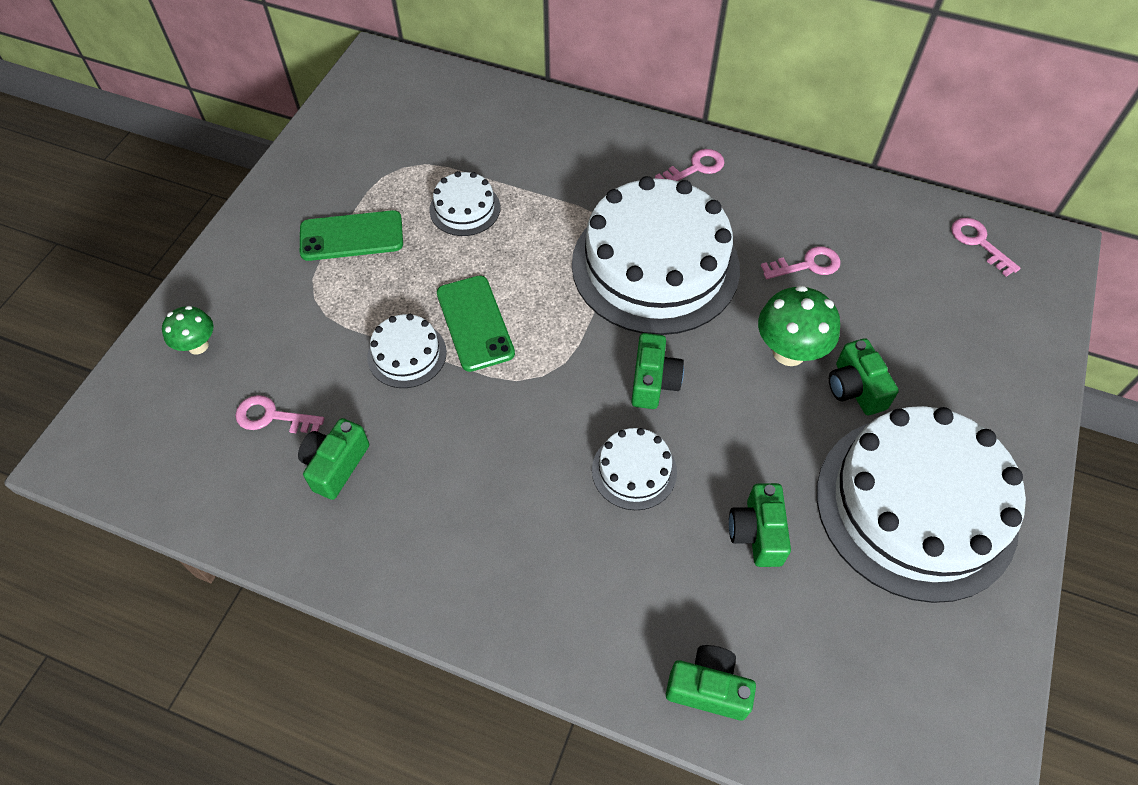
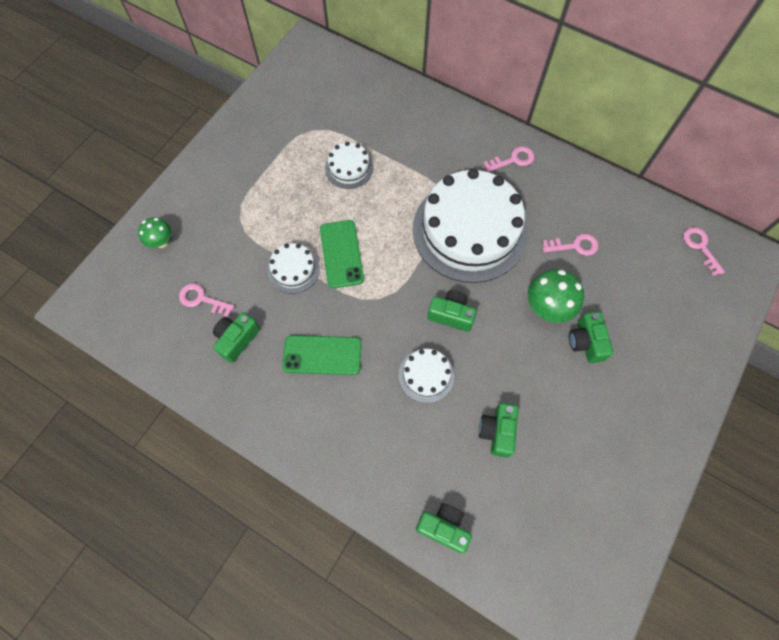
camera: 10 degrees right, 10 degrees up
green phone [300,210,403,261] -> green phone moved to [282,335,362,375]
green camera [631,333,684,409] -> green camera turned 90 degrees counterclockwise [427,290,477,332]
white cake [817,406,1026,603] -> none

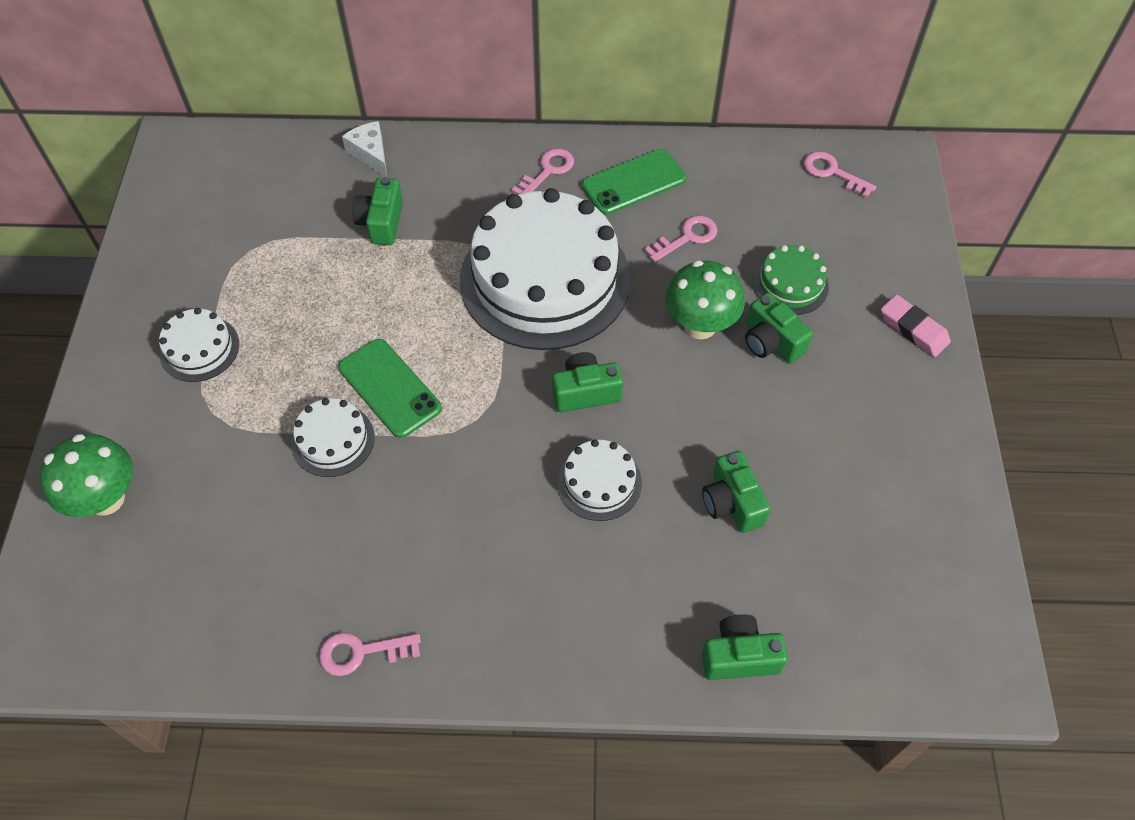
camera: 30 degrees left, 10 degrees down
green mushroom [138,217,172,248] -> green mushroom [40,434,133,517], size x1.62
pink key [179,283,234,317] -> pink key moved to [319,632,421,676]
green camera [213,312,260,363] -> green camera moved to [352,177,403,245]
green phone [282,335,362,375] -> green phone moved to [582,149,686,215]
white cake [325,142,374,189] -> white cake moved to [159,308,239,382]
none -> white cheese [342,121,387,177]
none -> green cake [753,245,829,315]
none -> pink eraser [881,295,951,357]

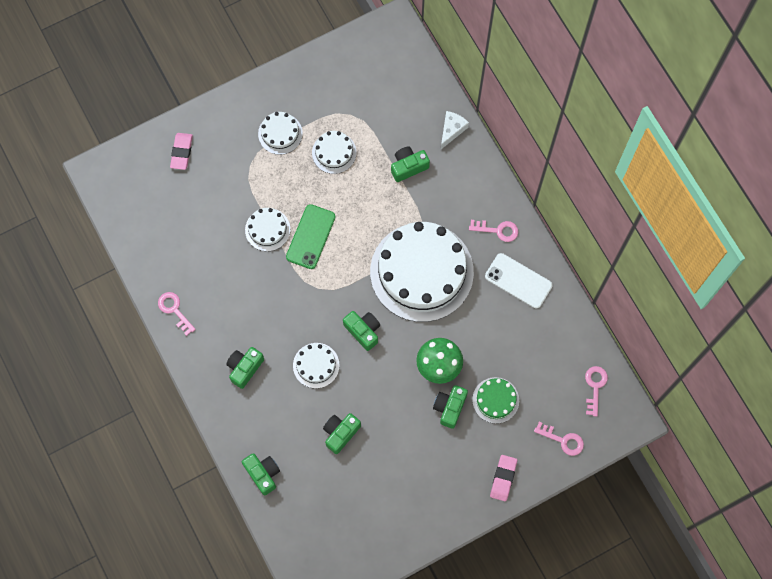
camera: 60 degrees right, 15 degrees up
green mushroom [40,434,133,517] -> pink eraser [170,133,193,170]
green phone [582,149,686,215] -> white phone [485,253,553,308]
pink key [644,216,717,262] -> pink key moved to [534,422,584,456]
none -> green camera [226,347,264,389]
none -> white cake [312,131,357,174]

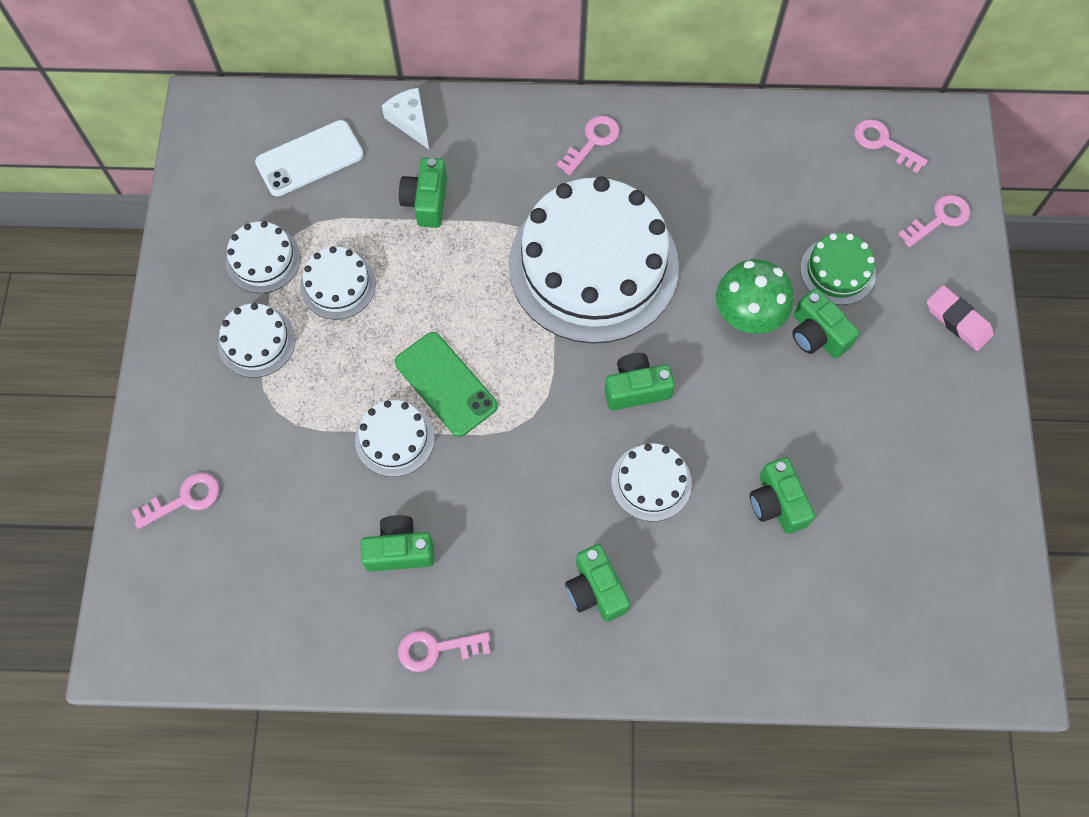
camera: 60 degrees left, 5 degrees down
pink eraser [170,133,193,170] -> pink key [132,473,219,529]
green camera [242,453,280,495] -> green camera moved to [360,515,434,572]
white phone [485,253,553,308] -> white phone moved to [255,120,363,196]
none -> white cake [226,221,301,293]

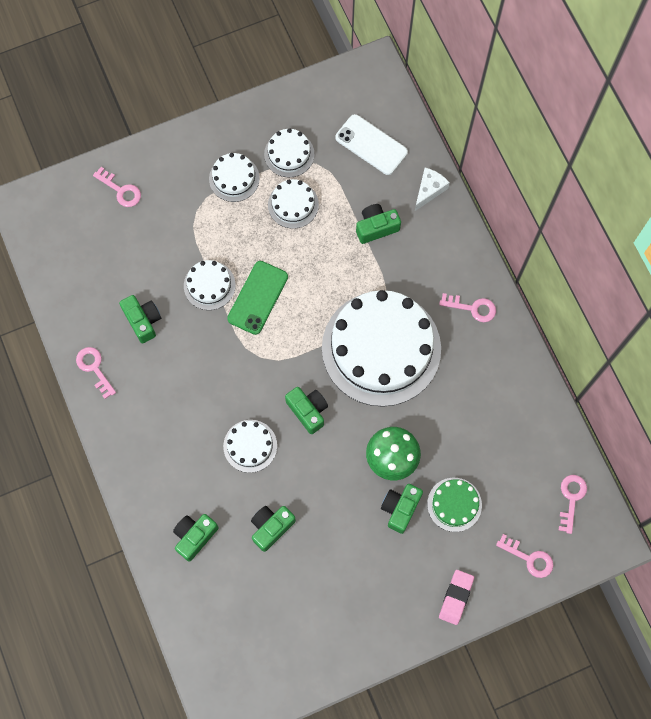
camera: 65 degrees right, 5 degrees up
green camera [565,544,630,622] -> green camera moved to [173,514,219,561]

